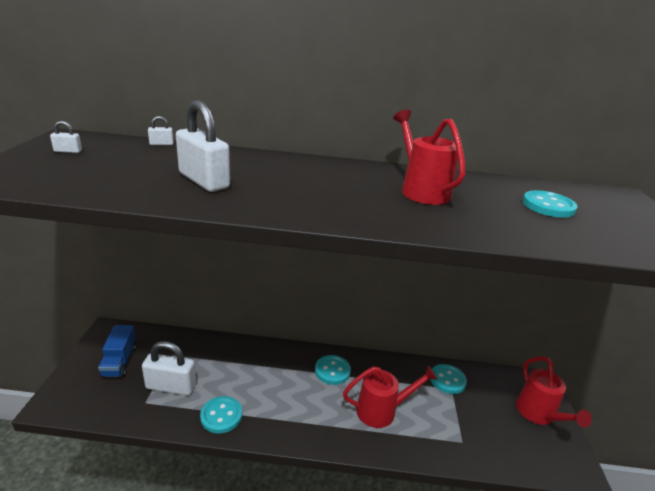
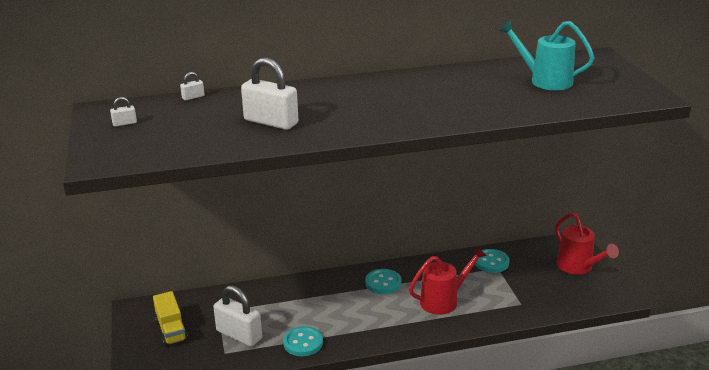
camera: 15 degrees left, 0 degrees up
blue truck [98,325,137,378] -> yellow truck [153,291,188,346]
white padlock [142,341,196,395] -> white padlock turned 45 degrees clockwise [213,285,262,347]
red watering can [393,109,466,205] -> none
turquoise button [522,190,578,218] -> turquoise watering can [499,20,595,90]

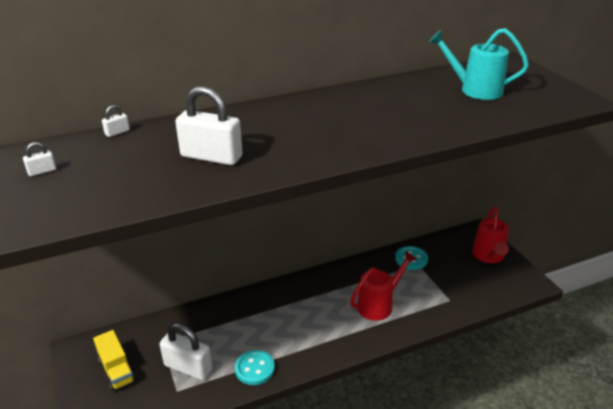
camera: 10 degrees left, 5 degrees up
turquoise button [365,269,402,294] -> none
red watering can [555,213,619,275] -> red watering can turned 45 degrees clockwise [472,207,509,263]

